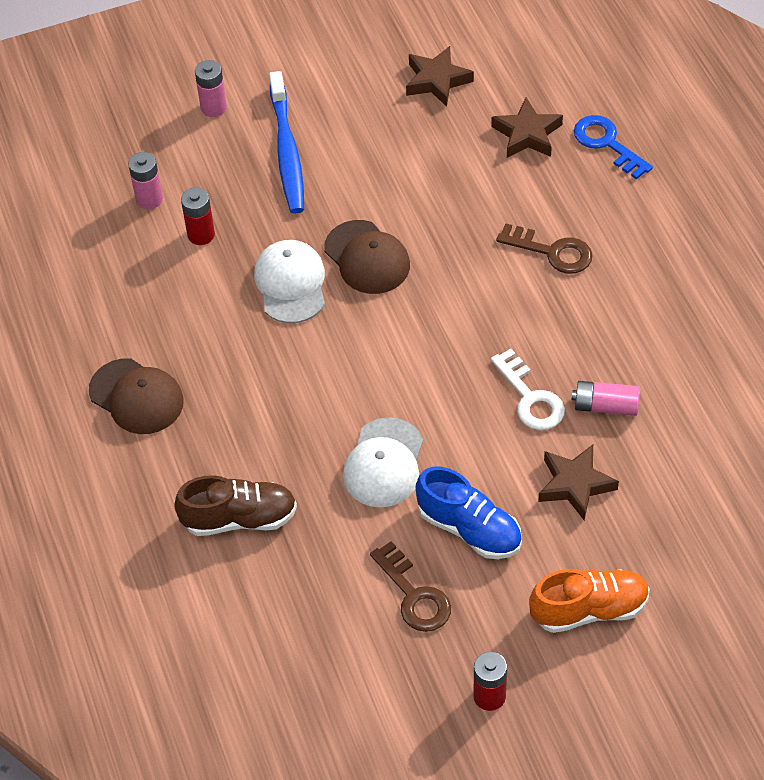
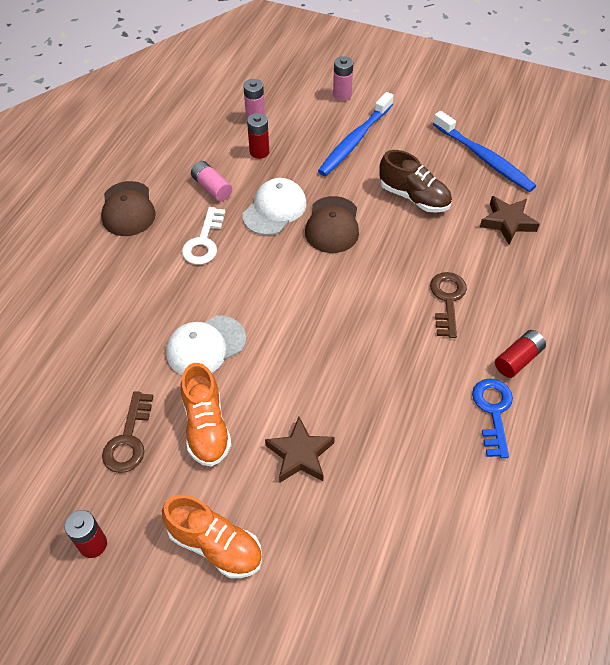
camera: 40 degrees right, 0 degrees up
brown shoe [174,475,297,536] -> brown shoe moved to [379,150,452,213]
brown star [406,46,474,107] -> blue toothbrush [433,111,536,192]
blue shoe [416,467,522,559] -> orange shoe [181,363,232,467]
white key [491,349,565,430] -> white key moved to [182,207,225,265]
brown key [496,223,592,274] -> brown key turned 150 degrees counterclockwise [430,272,467,338]
pink battery [572,381,640,416] -> pink battery moved to [191,161,232,201]
blue key [574,115,653,180] -> blue key moved to [472,378,513,458]
none -> red battery [495,330,546,378]

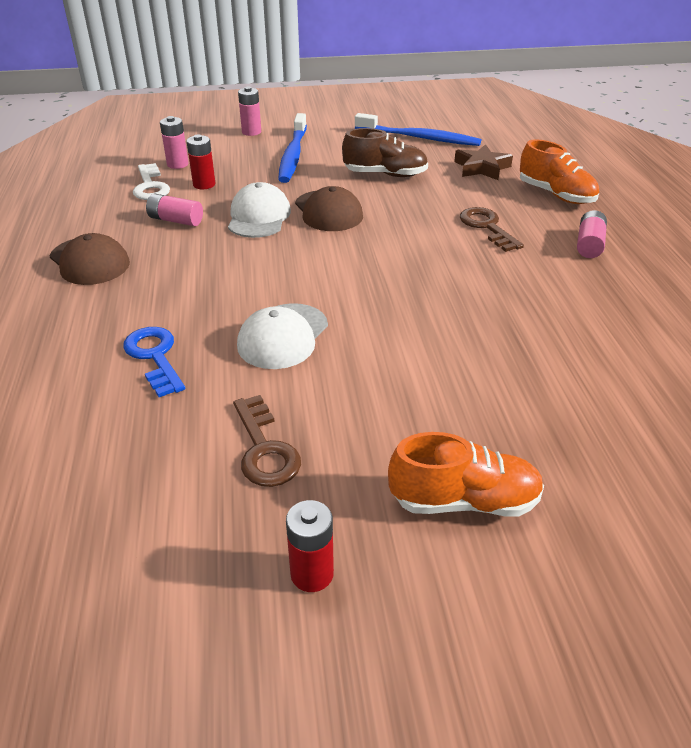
camera: 30 degrees left, 15 degrees down
orange shoe [181,363,232,467] -> orange shoe moved to [520,139,599,204]
white key [182,207,225,265] -> white key moved to [133,163,170,200]
brown star [265,417,335,483] -> none
blue key [472,378,513,458] -> blue key moved to [123,327,185,397]
red battery [495,330,546,378] -> pink battery [577,210,607,258]

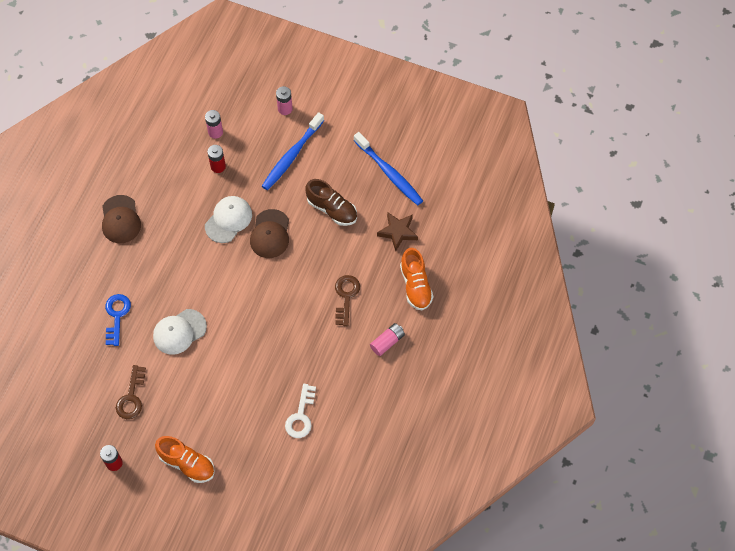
camera: 30 degrees right, 25 degrees up
white key [133,163,170,200] -> white key moved to [285,384,316,438]
pink battery [146,193,203,226] -> none

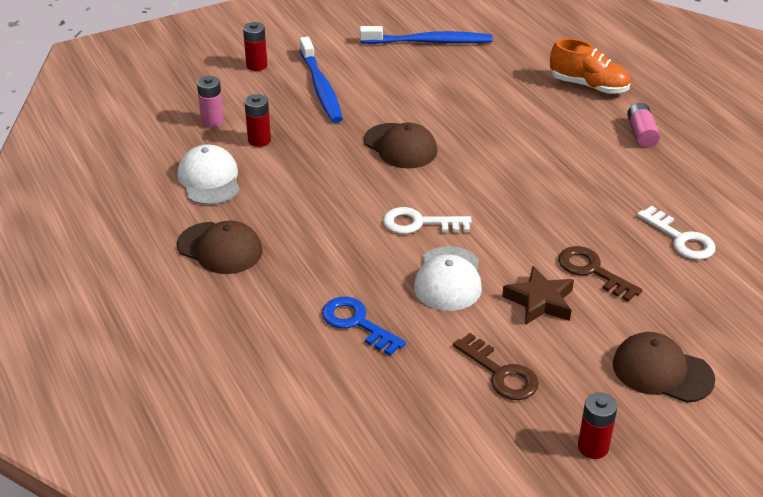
camera: 50 degrees left, 25 degrees down
orange shoe [155,436,215,483] -> brown cap [613,332,715,403]
white cap [205,196,252,243] -> white cap moved to [178,144,240,205]
pink battery [276,86,293,115] -> red battery [243,22,267,71]
brown shoe [305,179,357,226] -> none
brown key [335,275,360,326] -> brown key moved to [558,246,642,302]
brown star [377,212,418,251] -> brown star moved to [502,266,574,325]
none -> white key [383,207,472,234]

